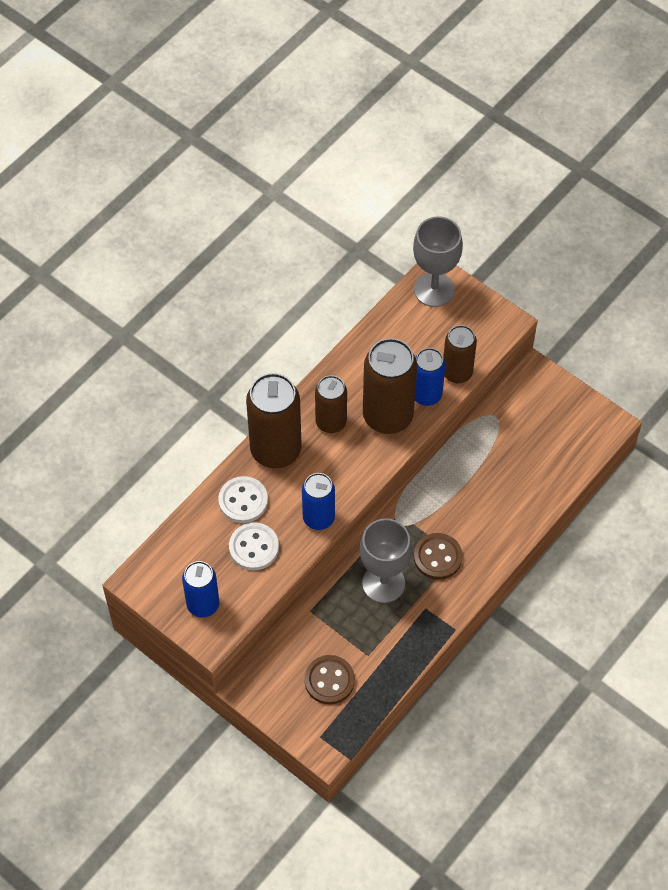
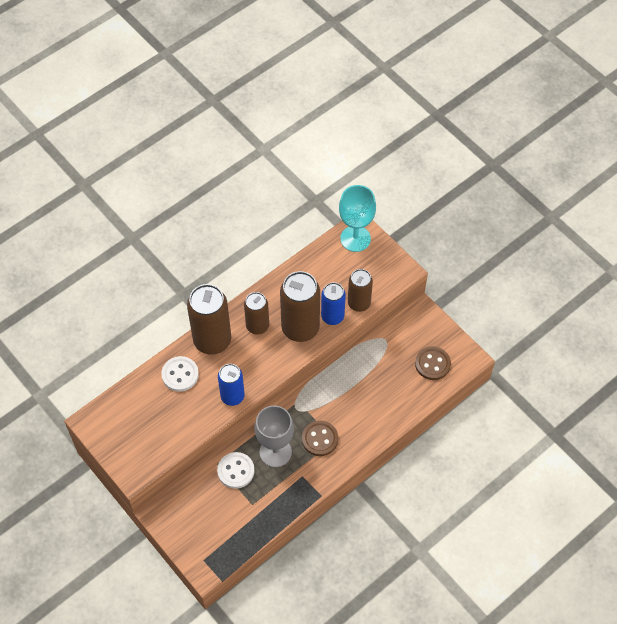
camera: 10 degrees right, 0 degrees up
blue can [182,561,219,618] -> none
white button [229,522,279,570] -> white button moved to [217,452,254,489]
brown button [304,655,355,705] -> brown button moved to [415,346,451,380]
grey goblet [413,216,463,307] -> turquoise goblet [339,185,376,252]

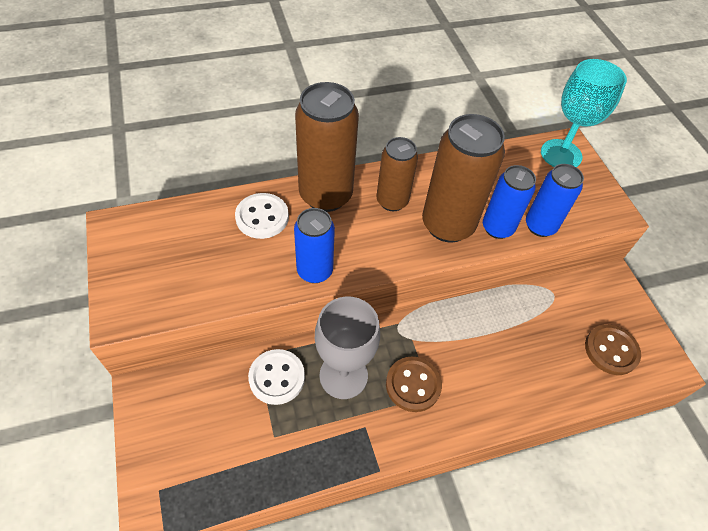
camera: 20 degrees right, 5 degrees down
brown can [348,269,373,312] -> blue can [526,164,584,237]

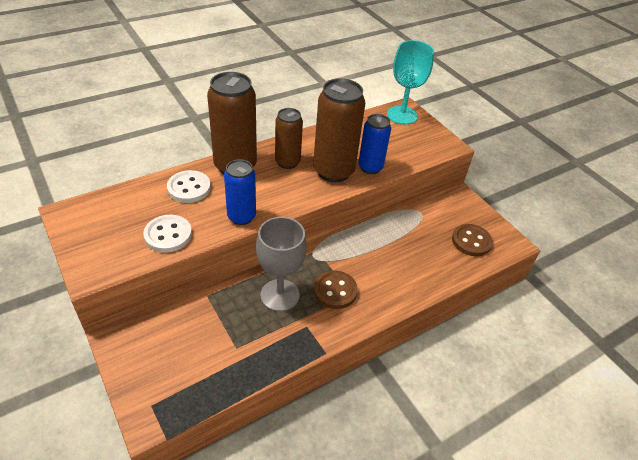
camera: 15 degrees left, 10 degrees down
white button [248,349,305,405] -> white button moved to [143,215,192,253]
blue can [526,164,584,237] -> none

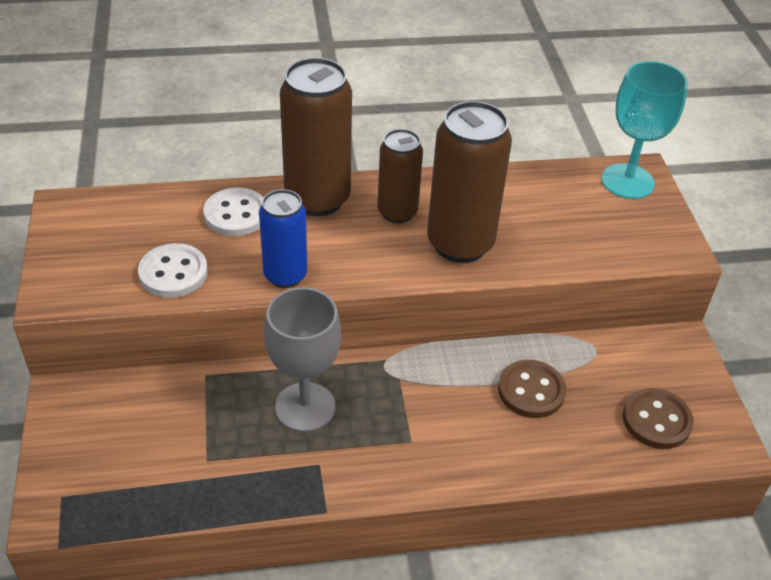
camera: 25 degrees right, 0 degrees up
brown button [314,270,358,309] -> brown button moved to [498,360,566,418]
blue can [358,114,391,174] -> none

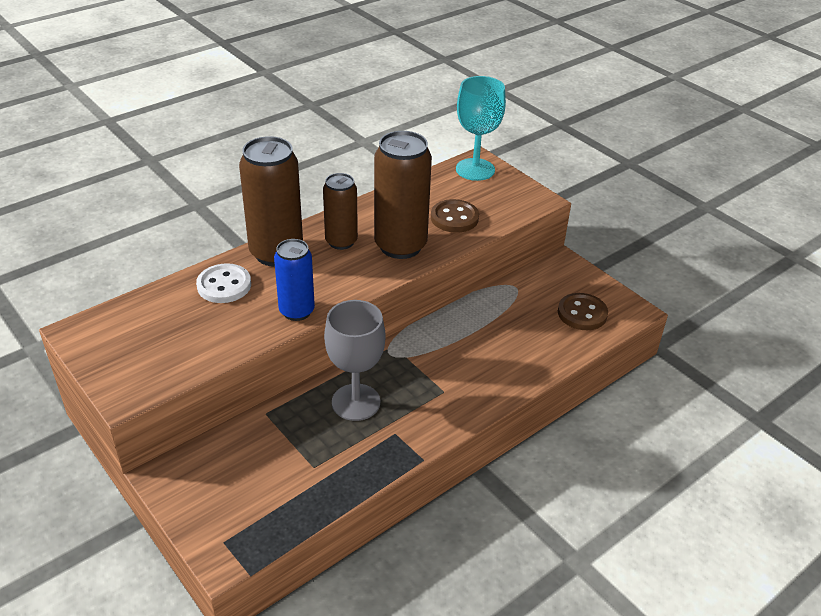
camera: 30 degrees left, 5 degrees down
white button [138,243,208,298] -> none
brown button [498,360,566,418] -> brown button moved to [431,199,479,233]

